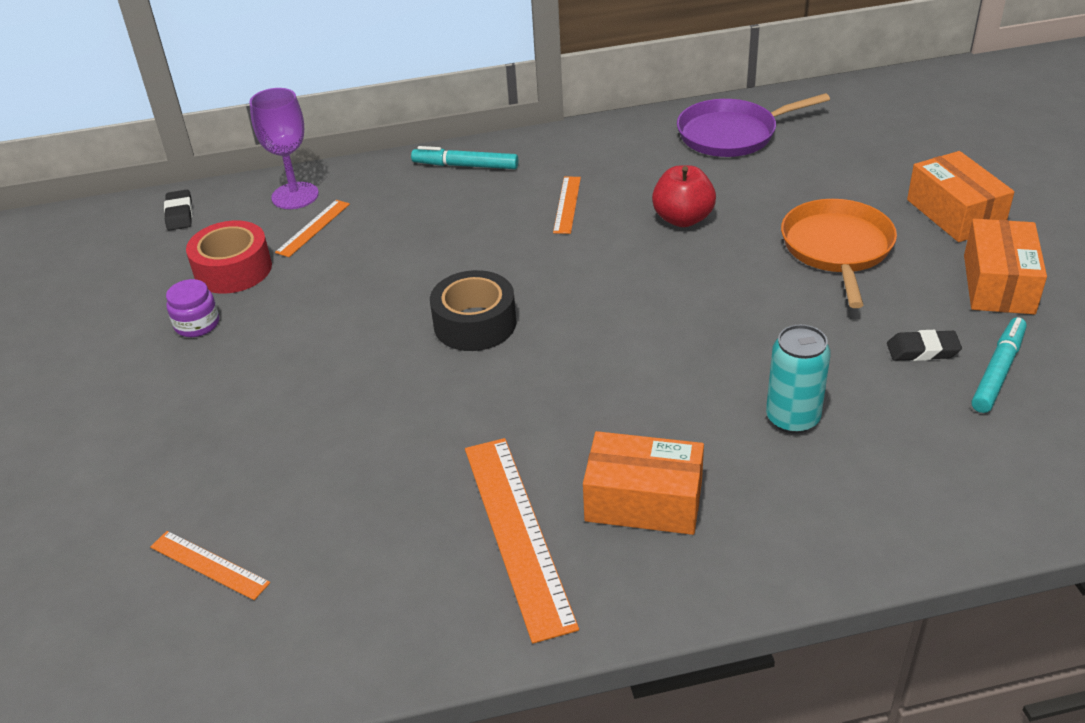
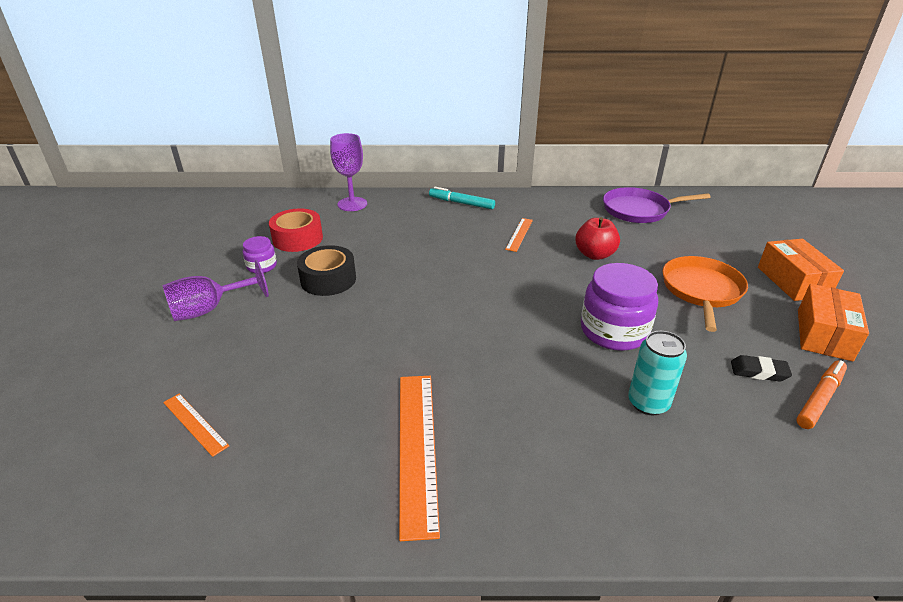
camera: 10 degrees right, 5 degrees down
black eraser [164,190,193,231] -> none
orange ruler [275,200,350,257] -> none
black tape [430,270,517,351] -> black tape moved to [297,245,356,296]
orange box [583,431,704,535] -> none
turquoise marker [972,317,1027,413] -> orange marker [796,360,847,429]
none -> purple goblet [163,260,269,321]
none -> purple jar [581,263,658,351]

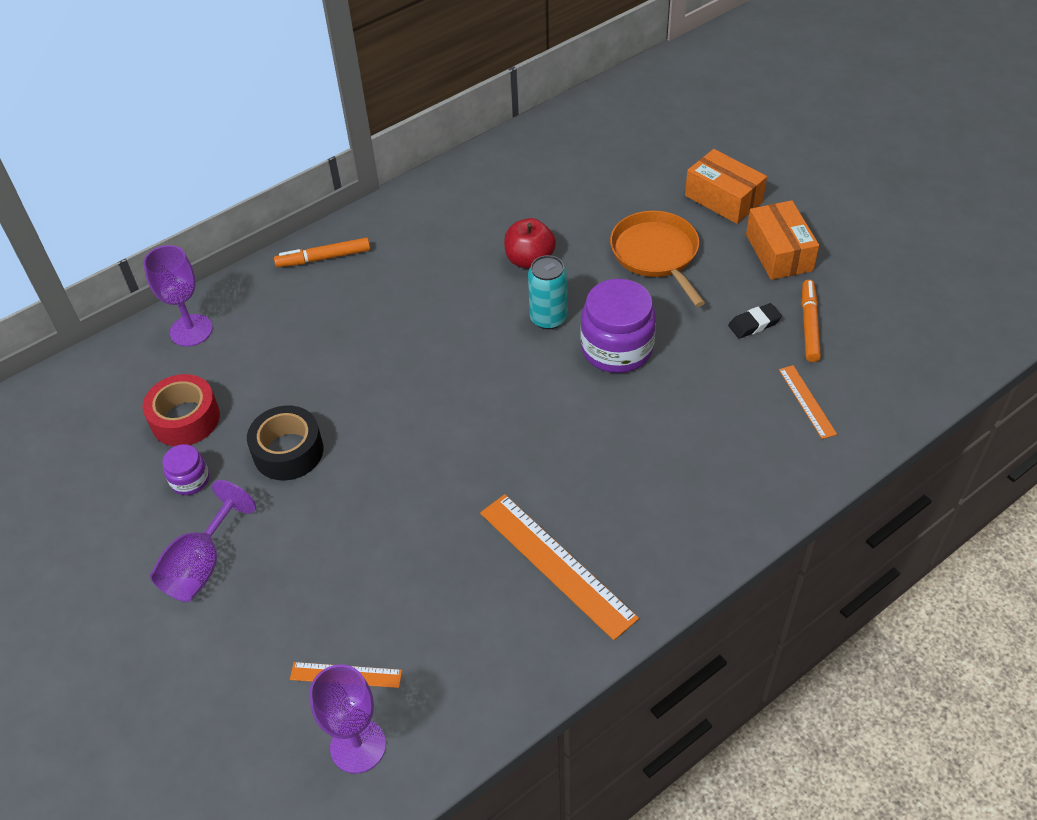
camera: 35 degrees left, 15 degrees up
turquoise marker [429,187,495,209] -> orange marker [274,238,370,267]
orange ruler [505,218,533,252] -> orange ruler moved to [779,365,837,439]
purple pan [603,187,711,223] -> none
turquoise can [628,331,687,415] -> turquoise can moved to [528,255,567,329]
none -> purple goblet [309,664,386,774]

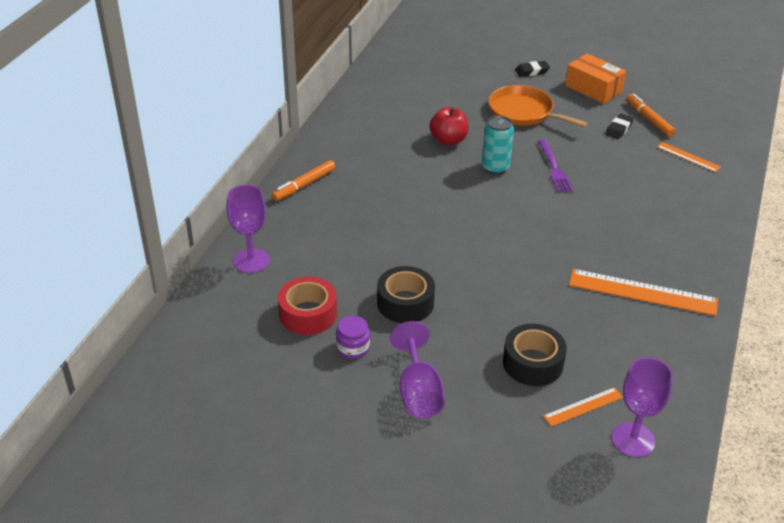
camera: 35 degrees left, 10 degrees down
purple jar [580,279,656,373] -> purple fork [538,139,573,193]
orange box [685,149,767,224] -> black eraser [515,61,550,77]
none -> black tape [503,324,567,386]

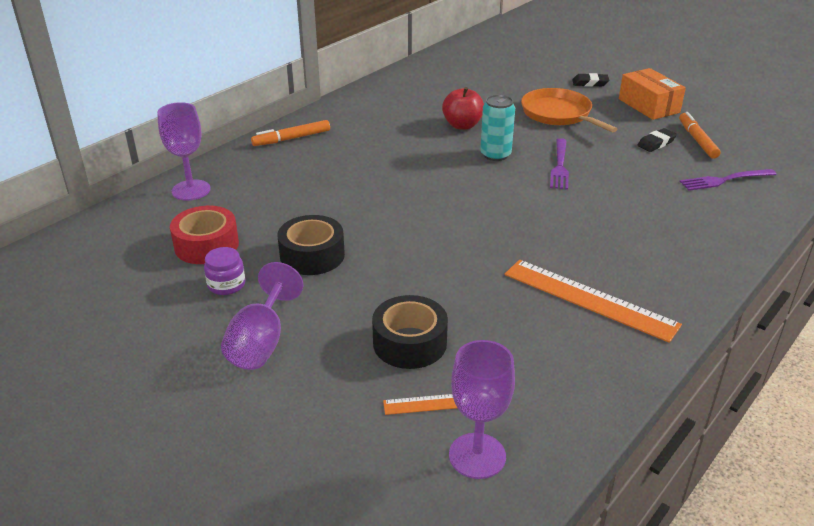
camera: 20 degrees right, 5 degrees down
orange ruler [657,142,721,172] -> purple fork [680,169,777,191]

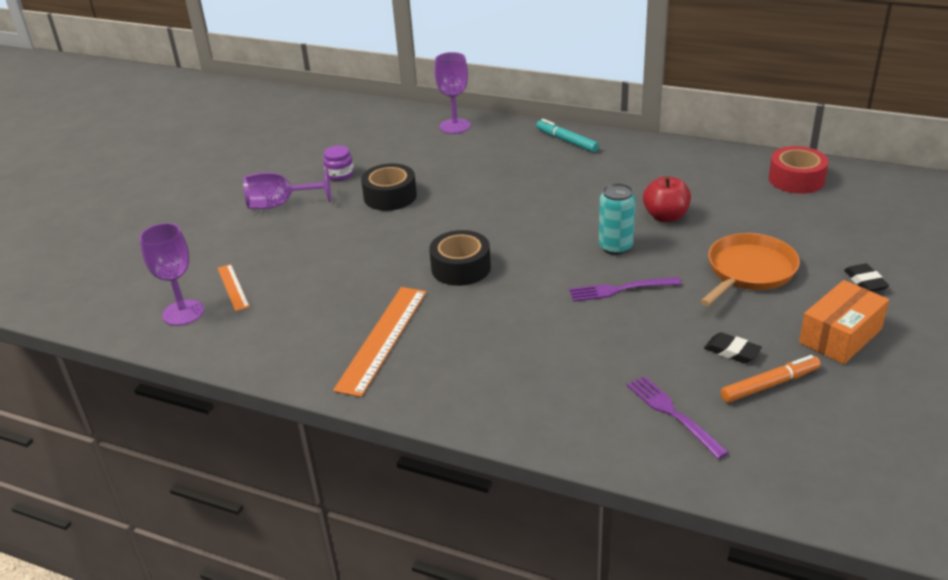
camera: 75 degrees right, 0 degrees up
red tape [170,206,239,264] -> red tape moved to [768,146,829,194]
orange marker [251,120,330,146] -> turquoise marker [536,119,599,152]
black tape [372,295,448,369] -> black tape moved to [429,230,491,286]

